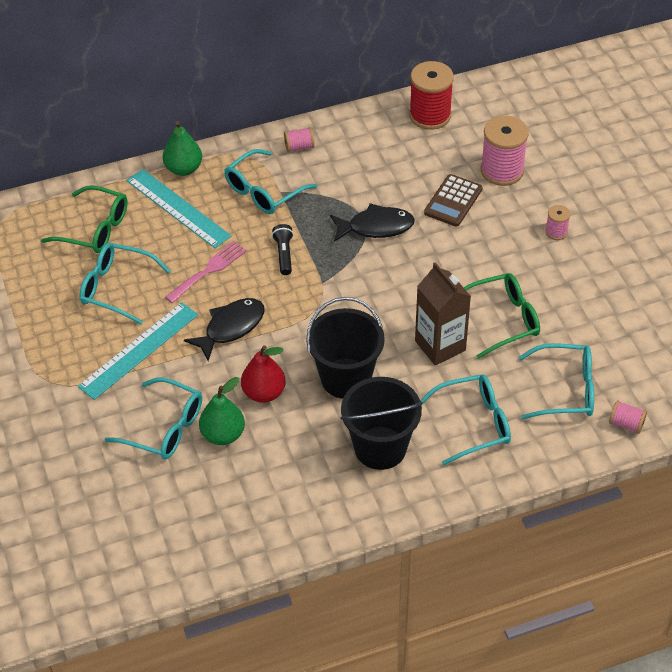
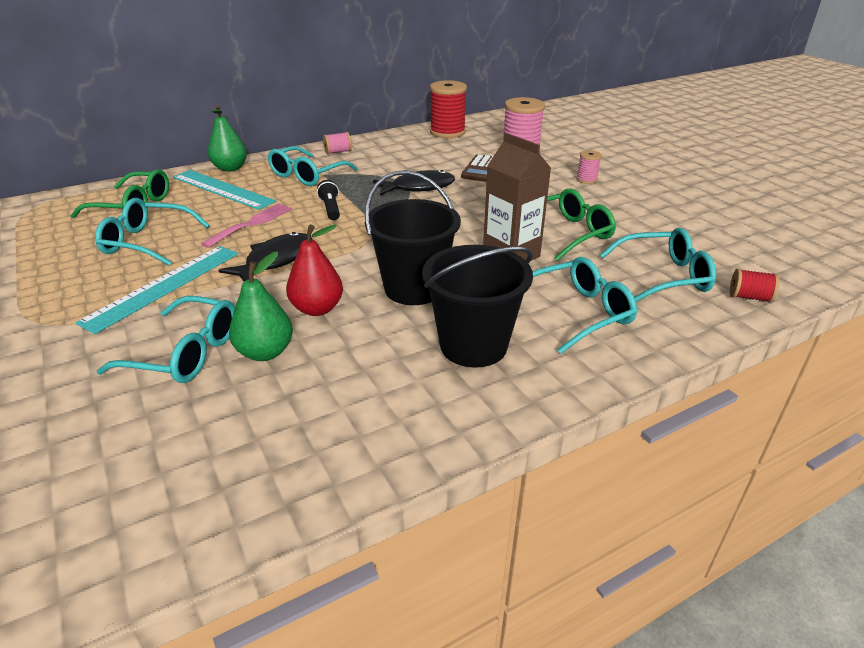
camera: 10 degrees left, 15 degrees down
pink spool [609,401,647,434] -> red spool [730,269,779,303]

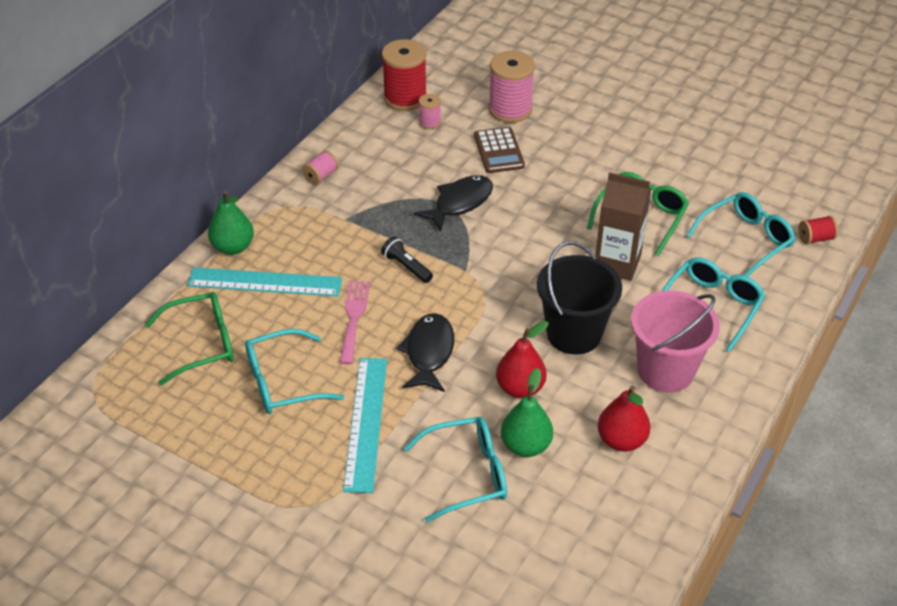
camera: 30 degrees left, 10 degrees up
turquoise glasses [268,146,358,186] -> none
black bucket [422,245,533,368] -> pink bucket [631,290,720,393]
pink spool [576,150,602,184] -> pink spool moved to [419,94,441,129]
none -> red pear [598,385,651,452]

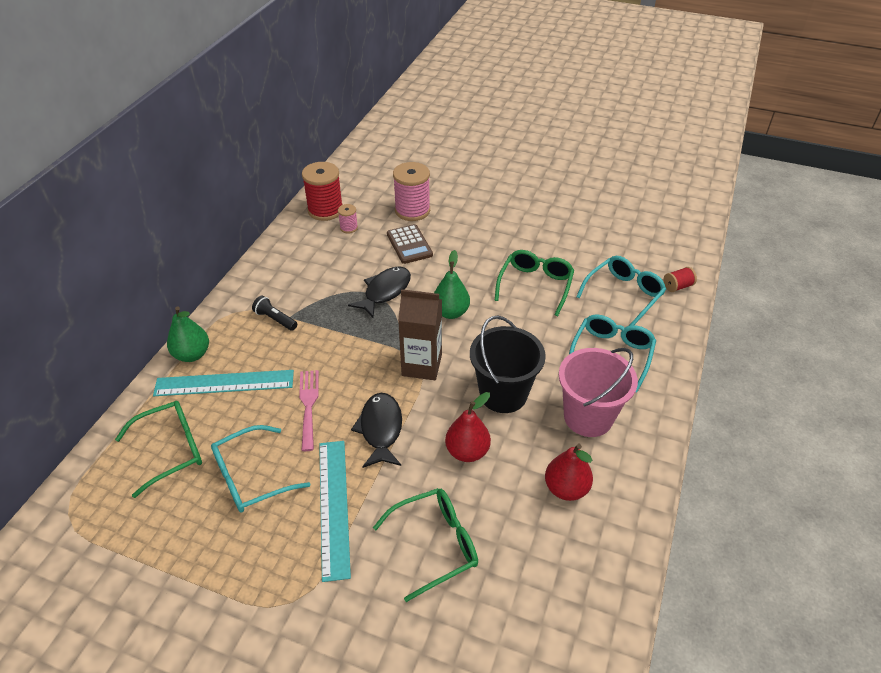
camera: 10 degrees left, 0 degrees up
pink spool [302,150,339,185] -> none
black flashlight [381,236,433,283] -> black flashlight moved to [252,296,297,331]
turquoise glasses [404,417,507,523] -> green glasses [373,488,478,602]
green pear [501,368,553,457] -> green pear moved to [434,250,470,319]
brown carton [595,172,651,281] -> brown carton moved to [398,289,442,380]

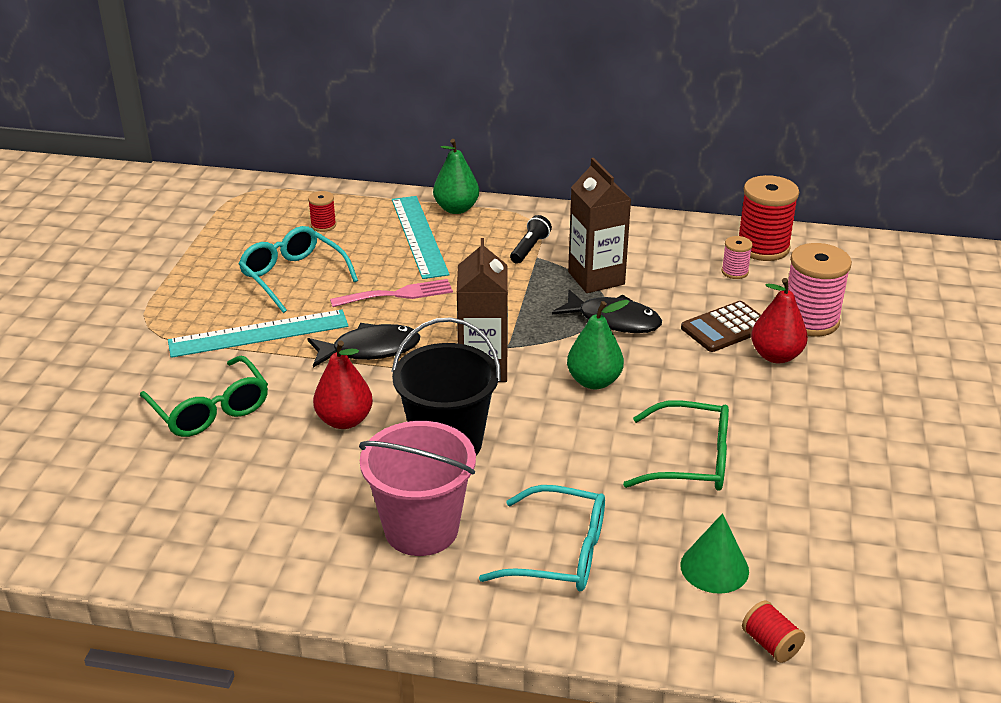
camera: 80 degrees right, 10 degrees down
green glasses [115,401,202,498] -> red spool [308,191,336,232]
red pear [545,444,593,501] -> red pear moved to [751,278,808,363]
turquoise glasses [576,256,666,326] -> green cone [680,513,749,594]
none -> brown carton [568,158,631,293]

